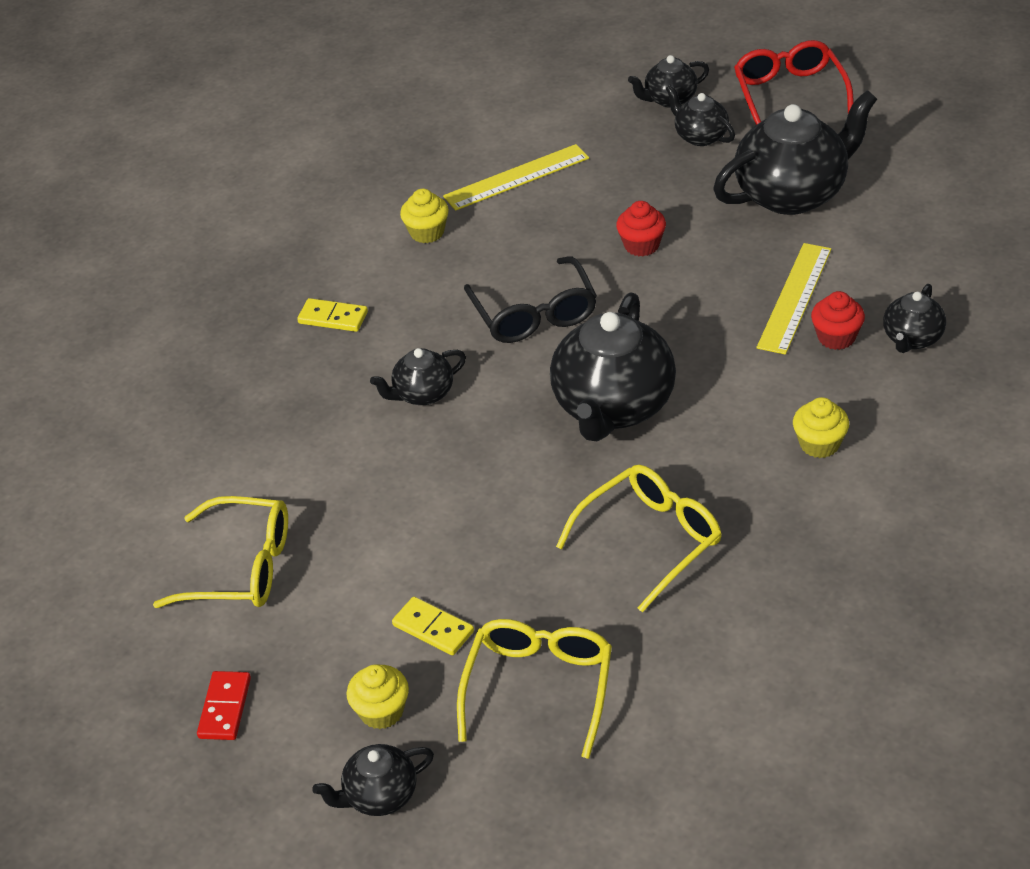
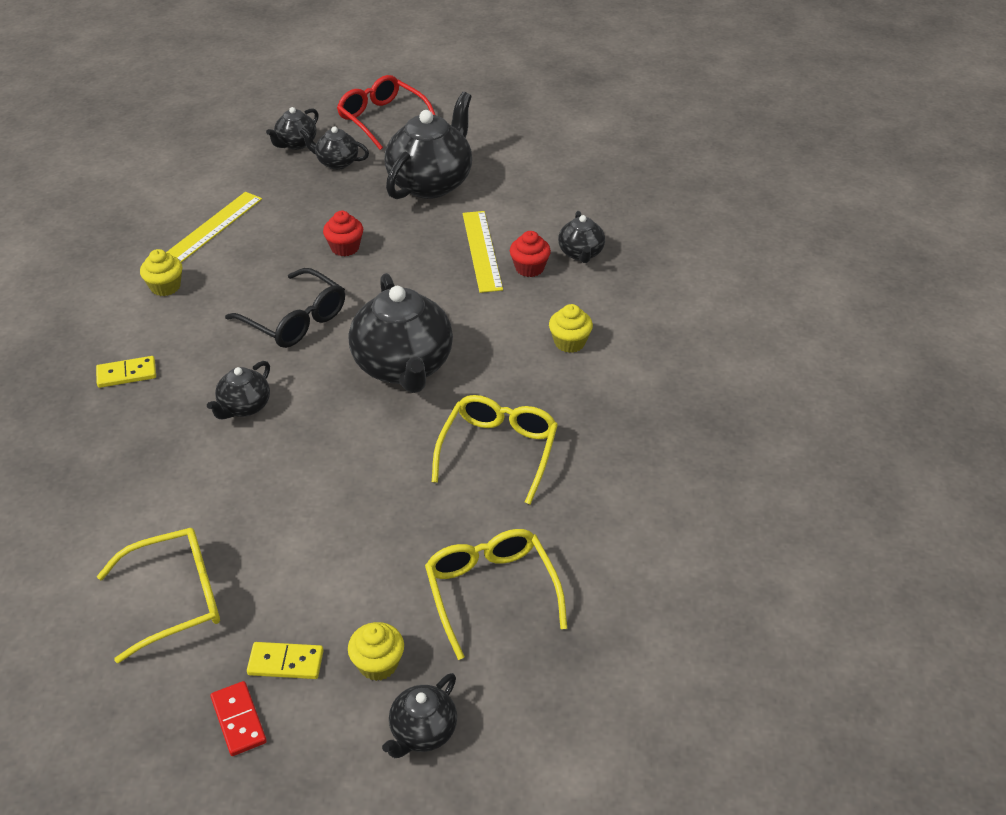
camera: 35 degrees left, 0 degrees up
yellow domino [392,597,474,655] -> yellow domino moved to [247,642,324,679]

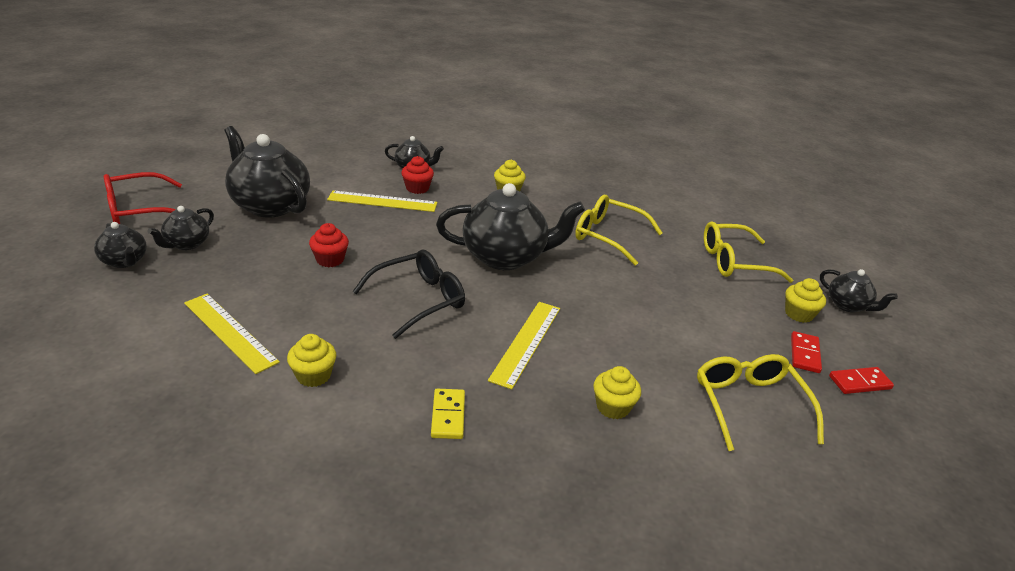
camera: 80 degrees left, 10 degrees down
black teapot [207,361,270,420] -> yellow ruler [488,302,560,389]
yellow domino [247,642,324,679] -> red domino [791,331,822,373]
none -> yellow cupcake [593,366,641,419]

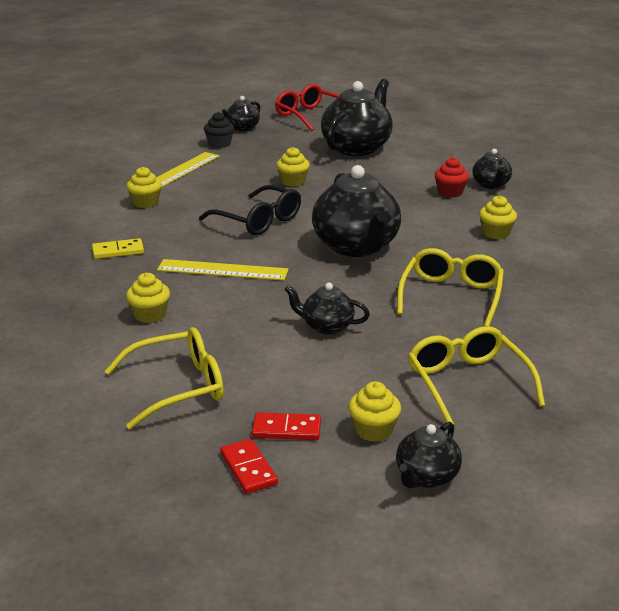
camera: 80 degrees right, 5 degrees down
black teapot [147,206,214,250] -> black teapot moved to [284,283,370,334]
red cupcake [309,223,349,267] -> yellow cupcake [276,147,310,187]
yellow ruler [327,191,437,212] -> none
none -> black cupcake [204,112,234,148]

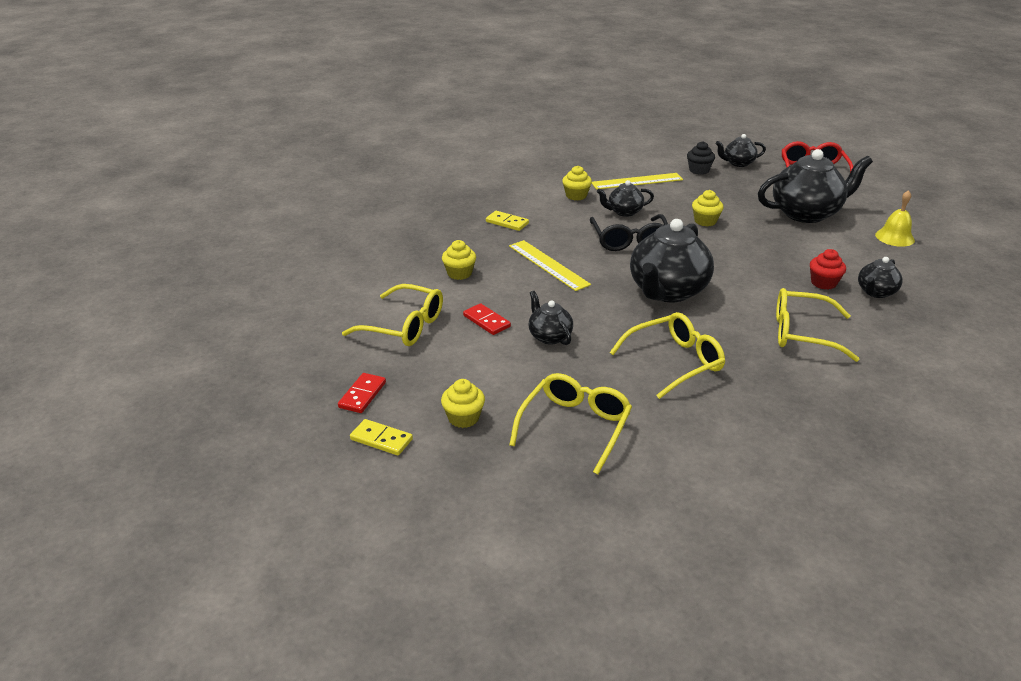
camera: 45 degrees right, 5 degrees up
red domino [252,412,321,440] -> red domino moved to [463,303,511,335]
black teapot [396,422,462,488] -> black teapot moved to [597,180,654,217]
yellow cupcake [479,195,517,239] -> yellow glasses [776,288,859,362]
none -> yellow domino [350,419,413,455]
none -> yellow bell [875,190,915,247]

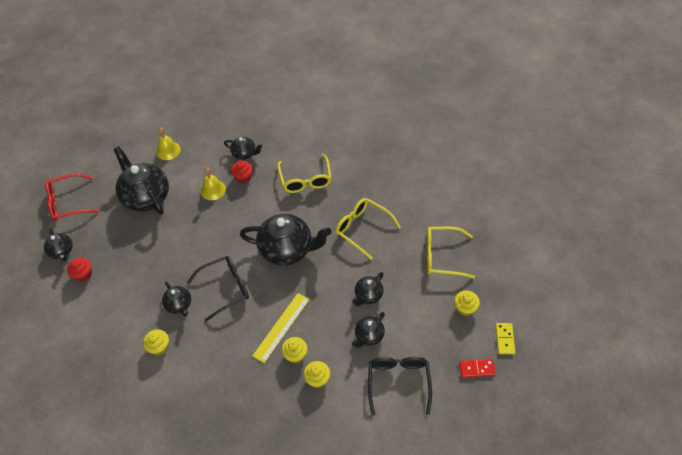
camera: 110 degrees left, 20 degrees up
yellow glasses [342,284,443,346] -> black glasses [368,357,432,416]
red domino [463,303,511,335] -> black teapot [352,312,385,348]
yellow domino [486,211,529,231] -> none
yellow ruler [592,173,683,190] -> none
black cupcake [687,141,715,175] -> red cupcake [67,258,92,282]
yellow cupcake [692,190,724,226] -> yellow cupcake moved to [281,337,308,364]
none -> yellow bell [200,167,226,200]

